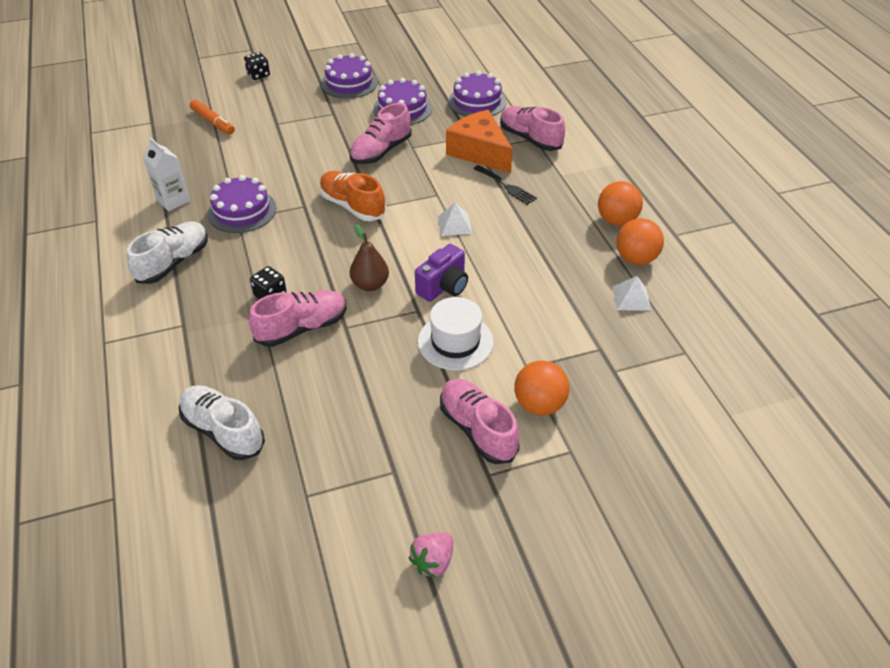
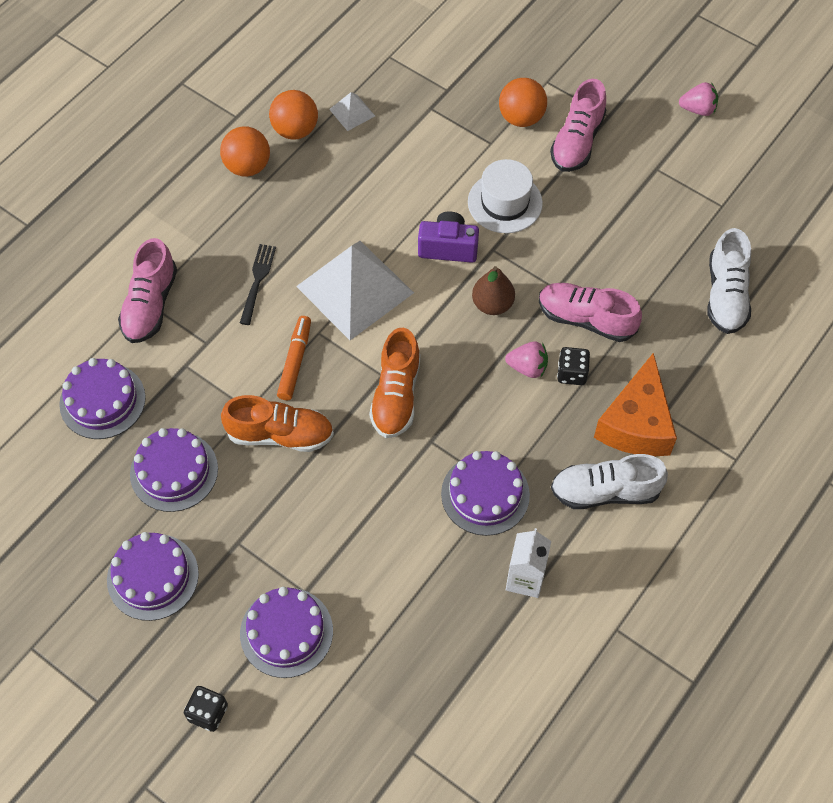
camera: 125 degrees left, 15 degrees up
orange marker [190,100,235,135] -> orange marker moved to [277,316,311,400]
pink shoe [350,103,412,164] -> orange shoe [221,395,334,452]
white pyramid [438,203,472,236] -> white pyramid [296,241,414,340], size x2.32
orange cheese [446,110,513,173] -> orange cheese moved to [594,352,677,456]
none -> purple cake [240,587,333,678]
none -> pink strawberry [505,341,548,378]

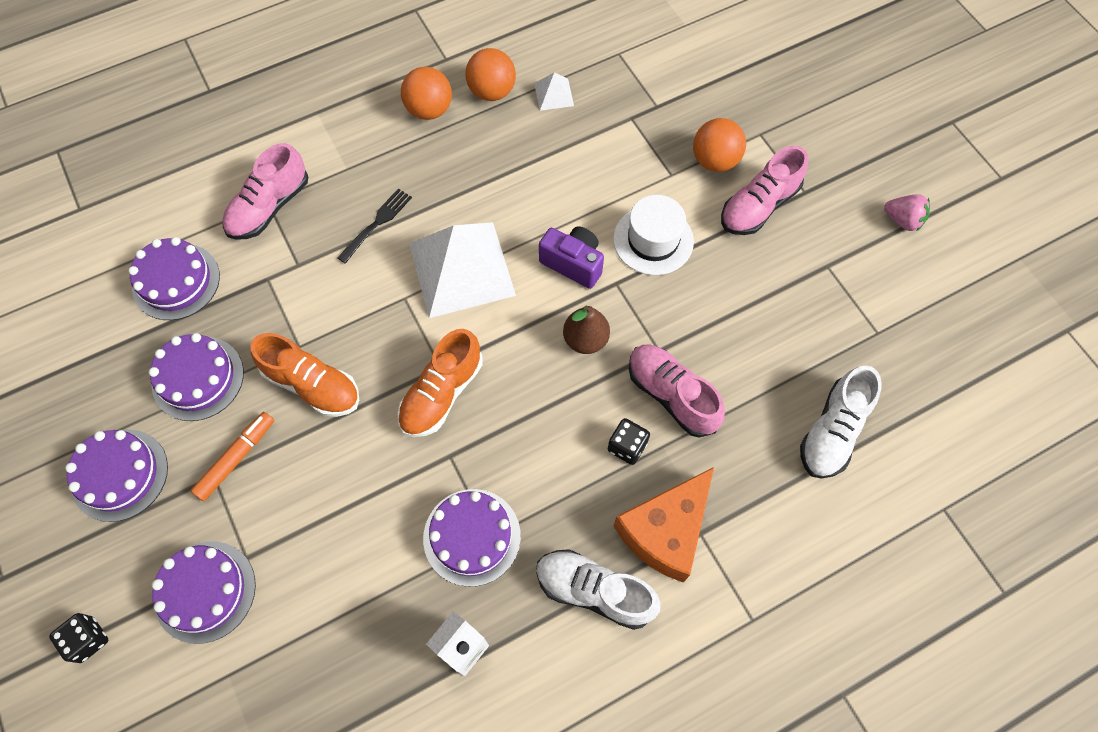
camera: 25 degrees right, 5 degrees up
orange marker [277,316,311,400] -> orange marker moved to [191,412,274,501]
pink strawberry [505,341,548,378] -> none

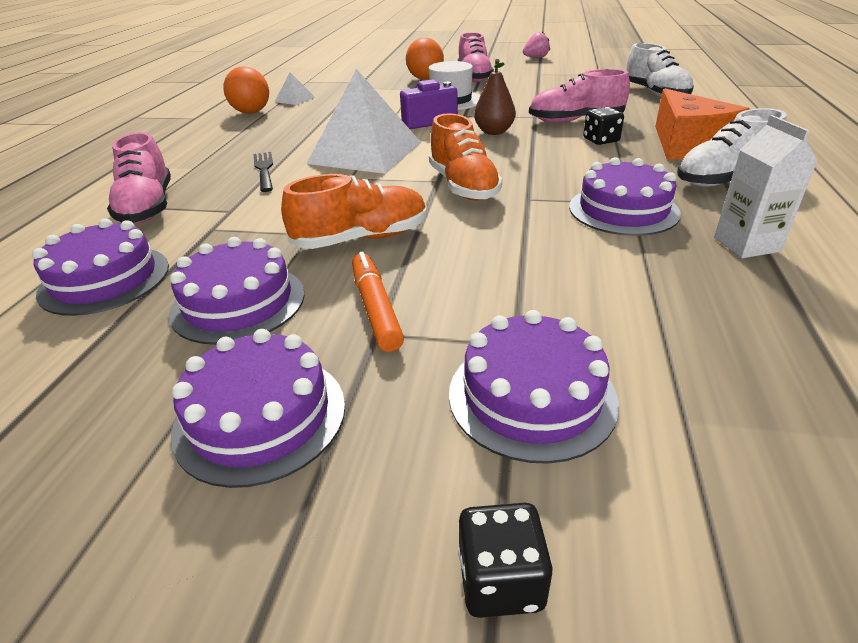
camera: 50 degrees left, 30 degrees down
orange ball [401,67,452,120] -> none

